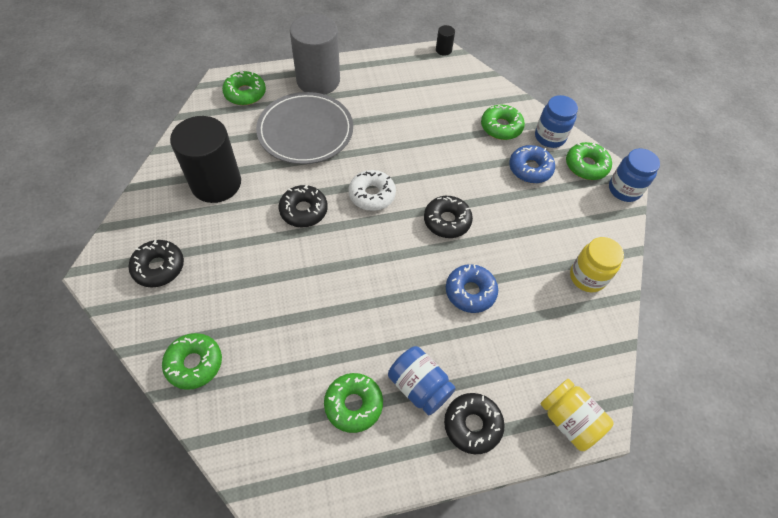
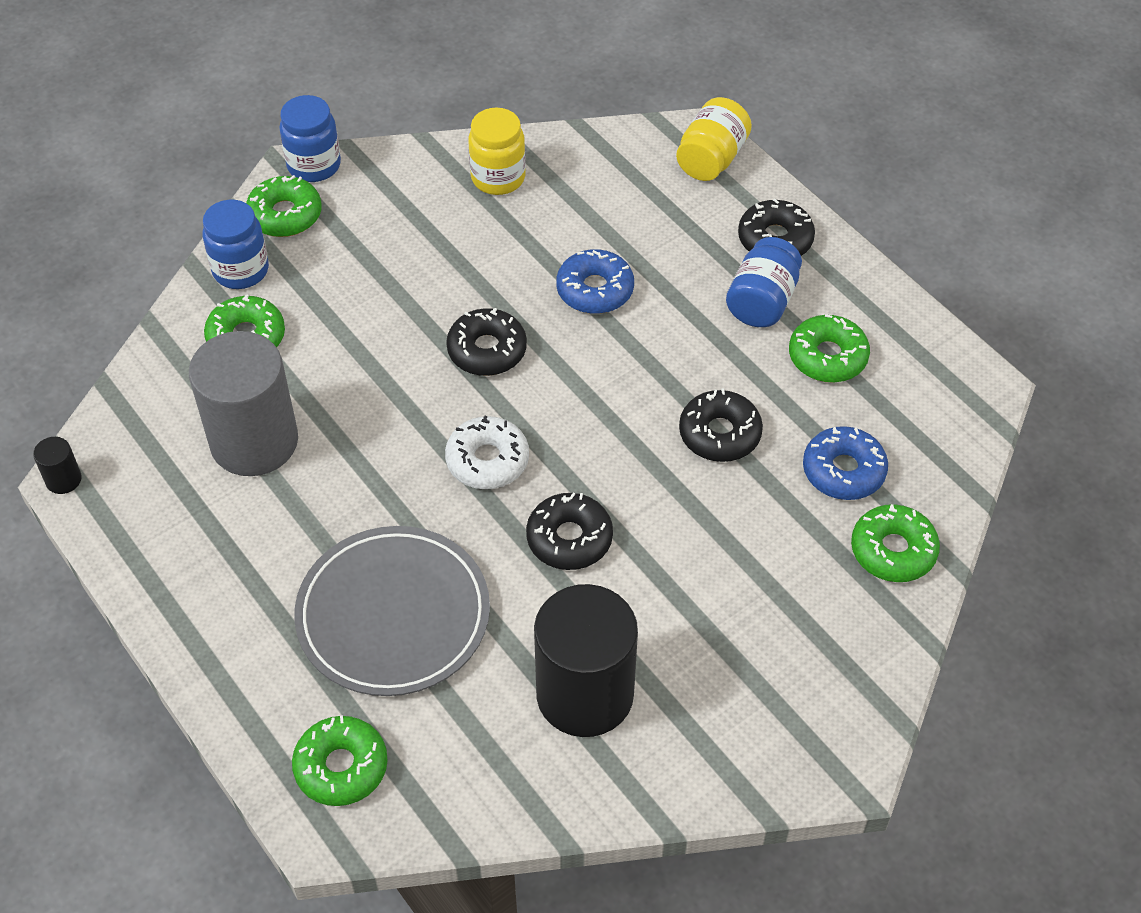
camera: 110 degrees left, 5 degrees down
black donut [129,240,184,287] -> black donut moved to [679,388,763,462]
grey cylinder [290,14,340,95] -> grey cylinder moved to [189,331,298,476]
blue donut [509,145,555,183] -> blue donut moved to [803,426,888,500]

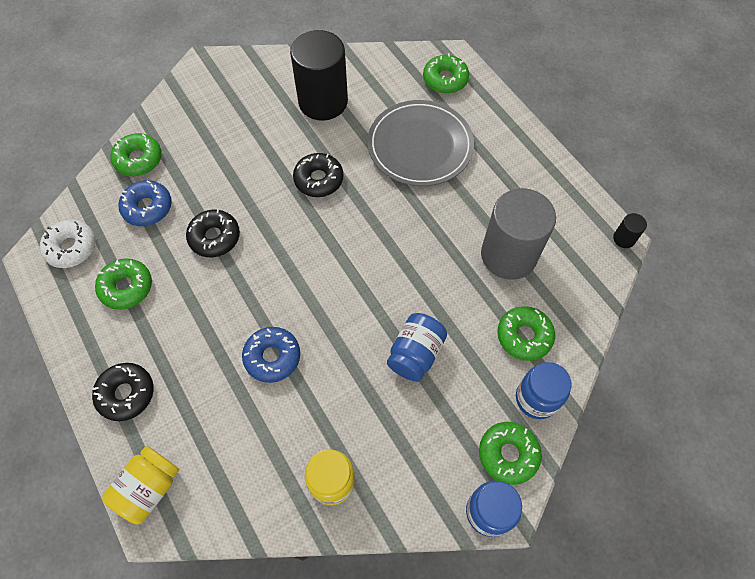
camera: 175 degrees left, 10 degrees up
white donut [445,416,529,489] -> white donut moved to [40,220,96,268]
black donut [446,308,527,376] -> none
blue jar [726,237,802,327] -> blue jar moved to [387,313,447,382]

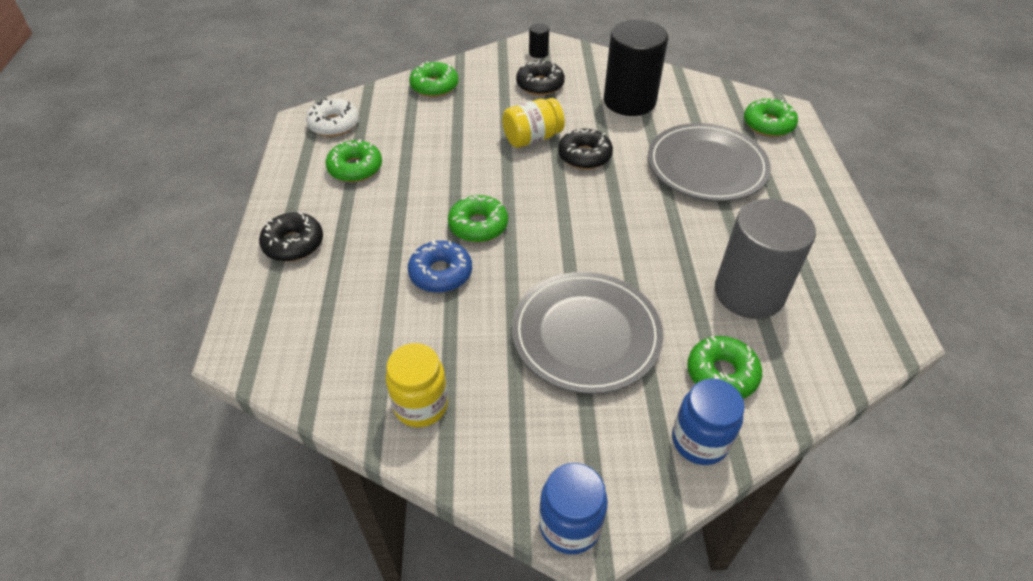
camera: 30 degrees right, 15 degrees down
yellow jar [102,446,179,524] -> yellow jar moved to [502,98,565,148]
blue donut [118,180,172,226] -> none
black donut [186,209,240,257] -> black donut moved to [516,60,565,95]
blue jar [387,313,447,382] -> grey plate [512,272,663,394]
green donut [479,422,542,485] -> green donut moved to [448,195,508,242]
black cylinder [613,213,647,248] -> black cylinder moved to [529,23,549,58]

